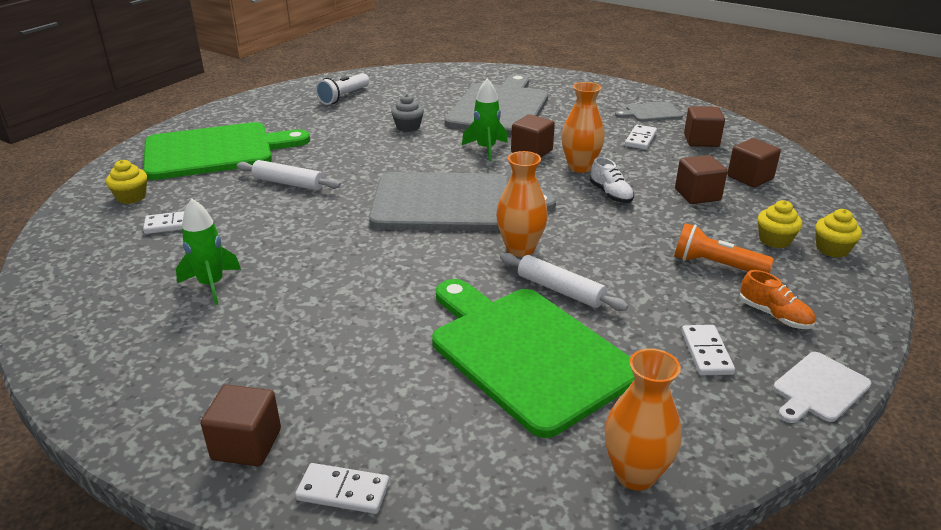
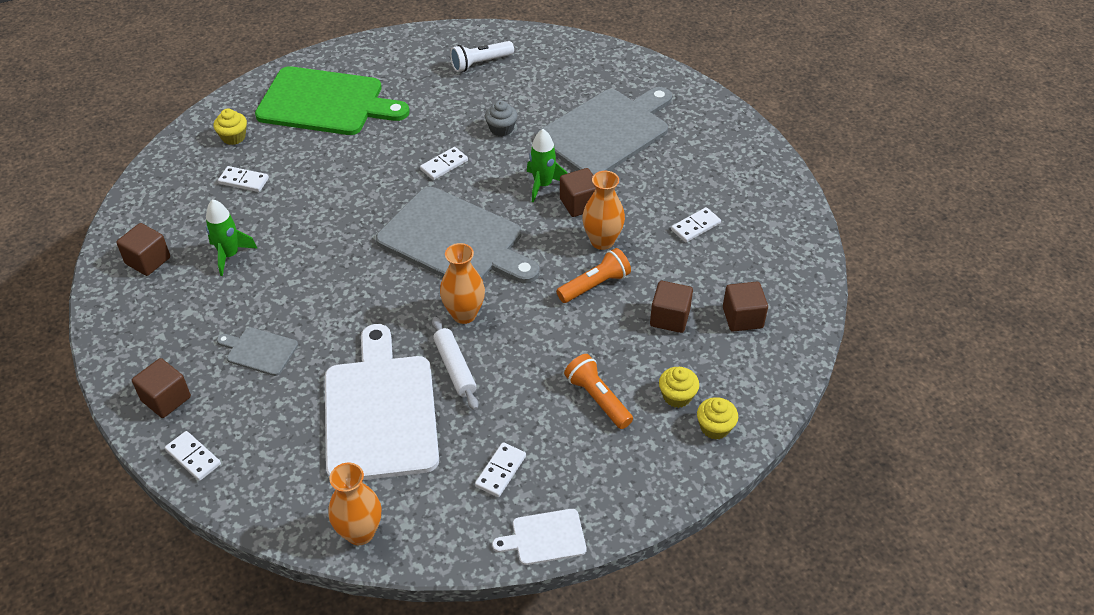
camera: 30 degrees right, 15 degrees up
white rolling pin [237,160,341,191] -> none
green cutting board [432,279,635,438] -> white cutting board [325,324,439,480]
white shoe [590,157,634,203] -> orange flashlight [556,248,631,303]
grey cutting board [615,102,683,122] -> grey cutting board moved to [217,327,298,376]
brown cube [684,106,725,147] -> brown cube moved to [116,223,170,276]
orange shoe [740,270,816,329] -> none
none -> white domino [420,147,468,180]

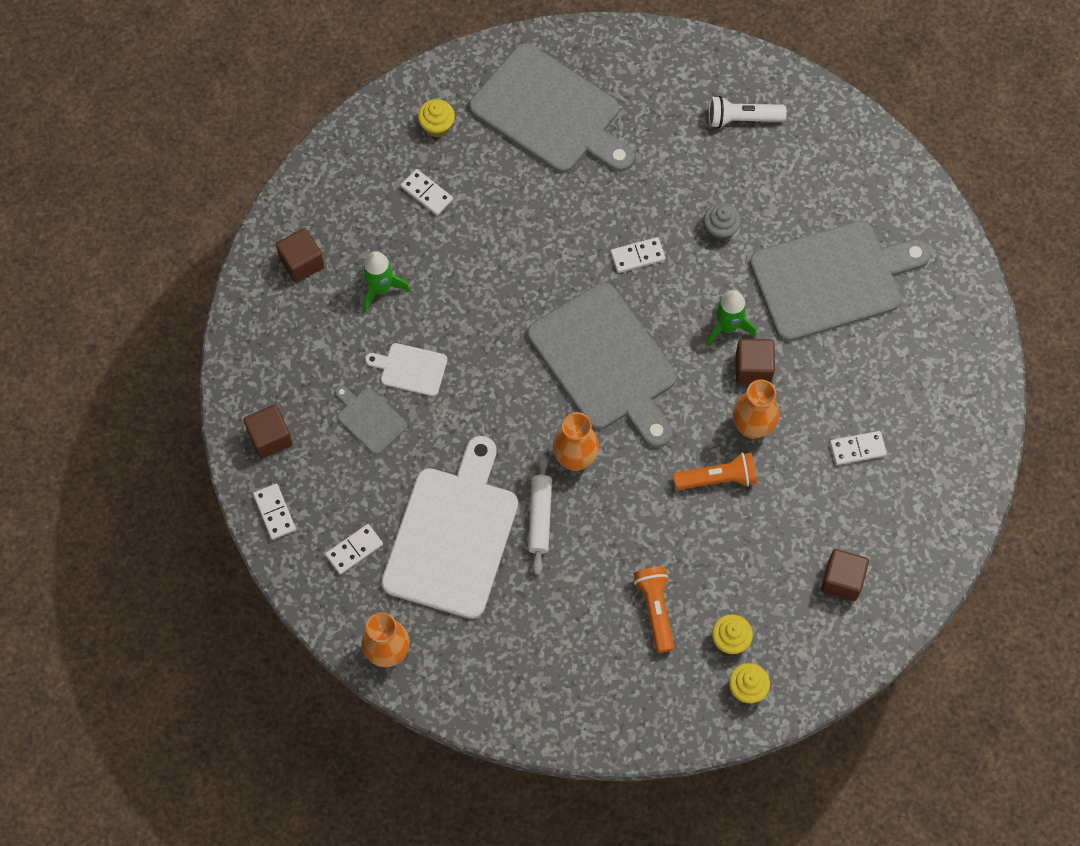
camera: 25 degrees right, 20 degrees up
green cutting board [255,66,409,135] -> grey cutting board [469,43,634,173]
white domino [475,442,526,497] -> white domino moved to [325,524,383,575]
white cutting board [492,509,586,565] -> white cutting board moved to [365,343,447,396]
brown cube [650,281,693,333] -> none

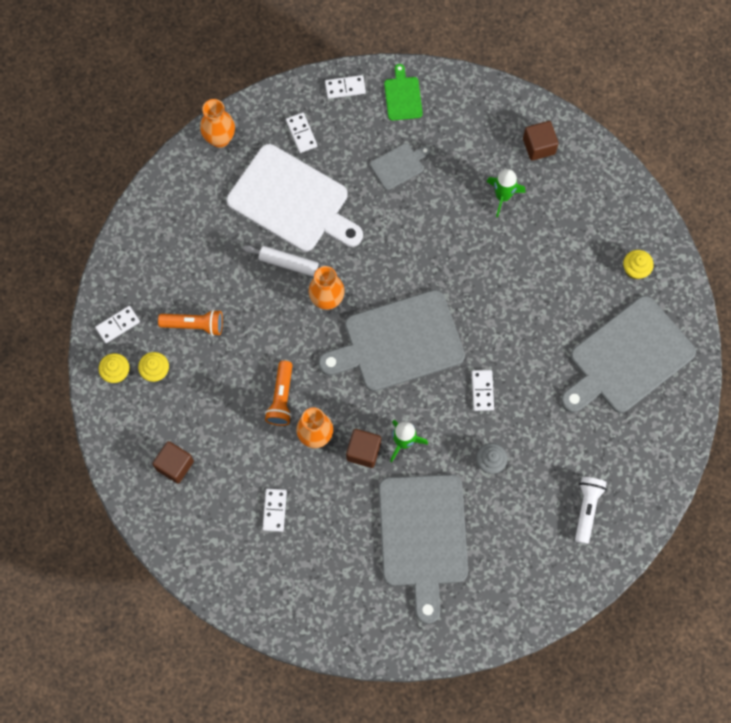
camera: 105 degrees right, 5 degrees up
brown cube [243,405,293,459] -> green cutting board [384,64,423,121]
white cutting board [365,343,447,396] -> none
white domino [401,169,453,216] -> white domino moved to [95,306,140,343]

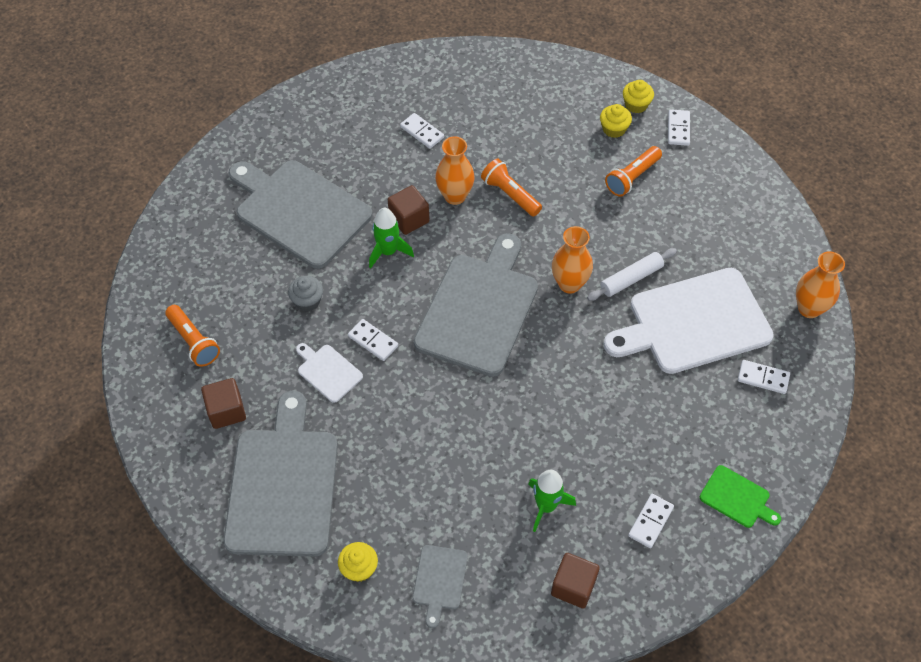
camera: 130 degrees right, 15 degrees down
brown cube [152,441,194,484] -> brown cube moved to [201,378,246,429]
white domino [325,75,366,99] -> white domino moved to [628,494,674,548]
grey cutting board [370,143,431,190] -> grey cutting board moved to [413,545,468,628]
white flashlight [575,477,607,544] -> orange flashlight [165,305,220,367]
none -> white cutting board [296,343,363,403]

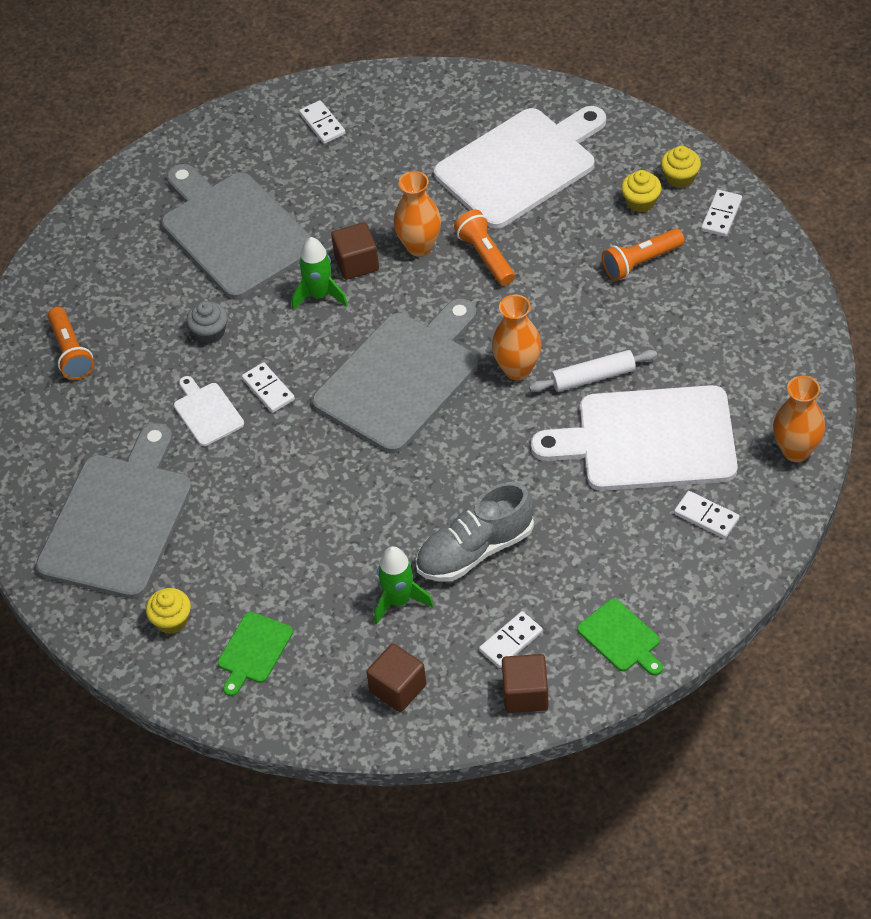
camera: 20 degrees right, 5 degrees down
brown cube [201,378,246,429] -> brown cube moved to [502,654,549,713]
white domino [400,113,444,149] -> white domino moved to [299,100,345,144]
grey cutting board [413,545,468,628] -> green cutting board [218,612,293,696]
none -> grey shoe [416,482,534,582]
none -> white cutting board [434,106,606,229]

